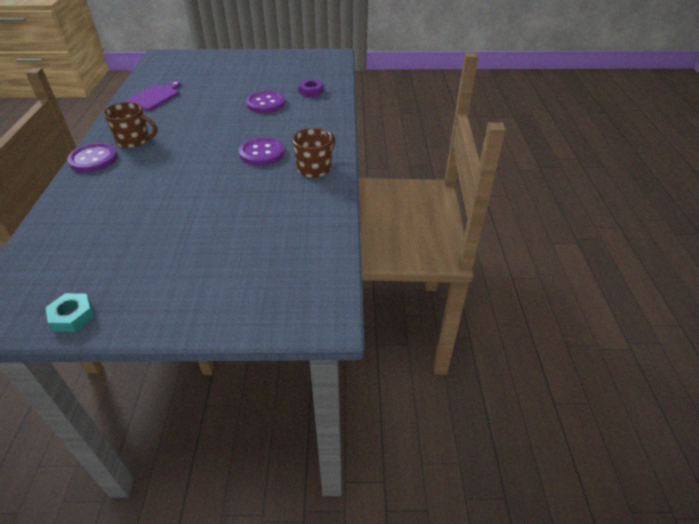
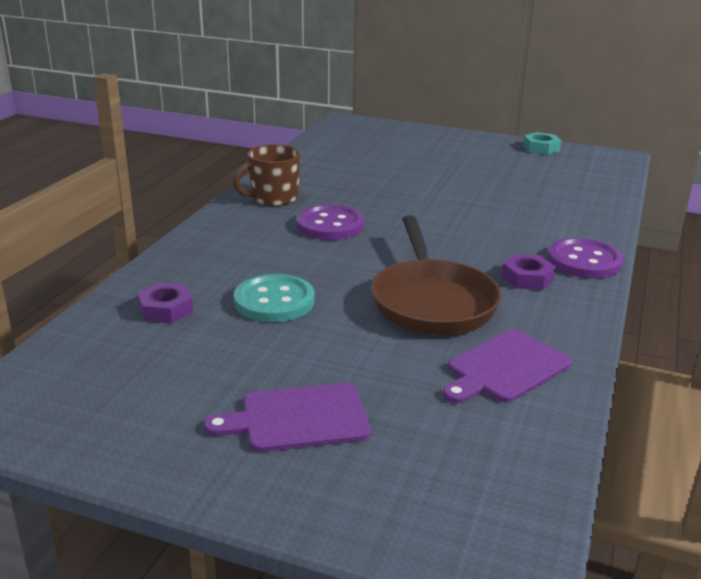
camera: 160 degrees left, 15 degrees down
brown mug [103,102,158,148] -> purple nut [502,254,556,290]
purple button [246,91,285,113] -> turquoise button [234,274,314,322]
none -> purple cutting board [204,383,371,452]
none -> brown pan [371,215,501,335]

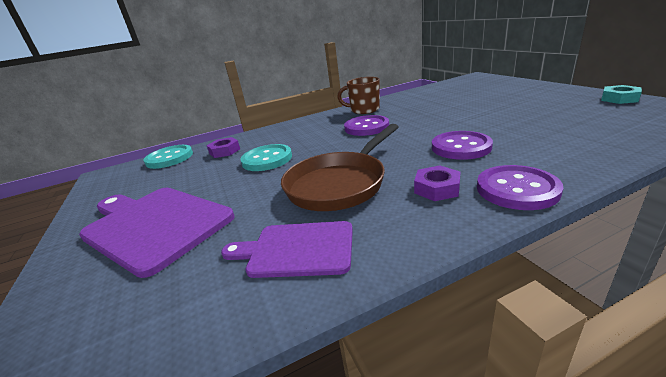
camera: 50 degrees right, 0 degrees up
purple cutting board [204,383,371,452] -> purple cutting board [79,188,235,278], size x1.64
none -> turquoise button [143,145,193,169]
none -> purple button [432,131,493,160]

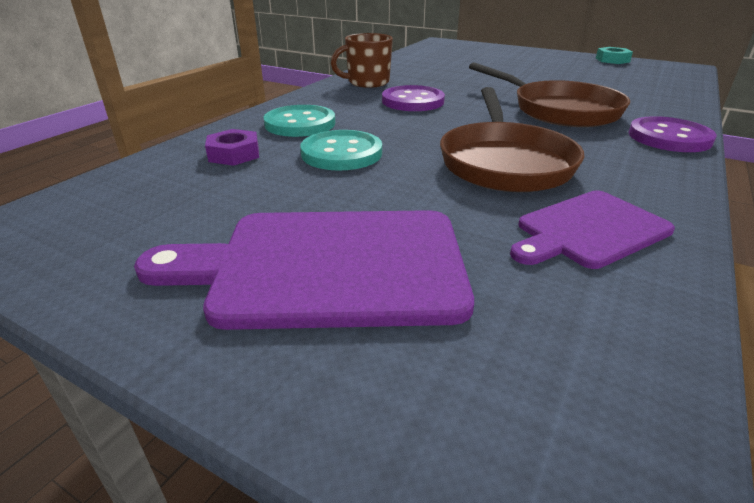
camera: 40 degrees left, 5 degrees up
turquoise button [143,145,193,169] -> turquoise button moved to [264,105,335,137]
purple nut [414,166,461,201] -> none
purple button [432,131,493,160] -> brown pan [469,62,630,127]

